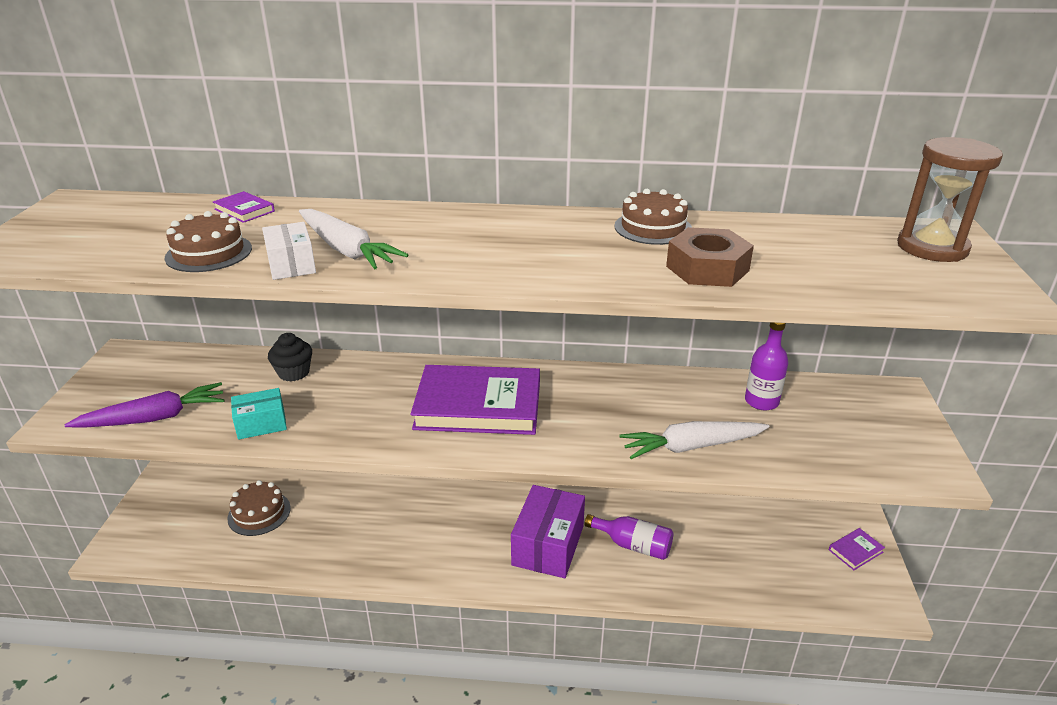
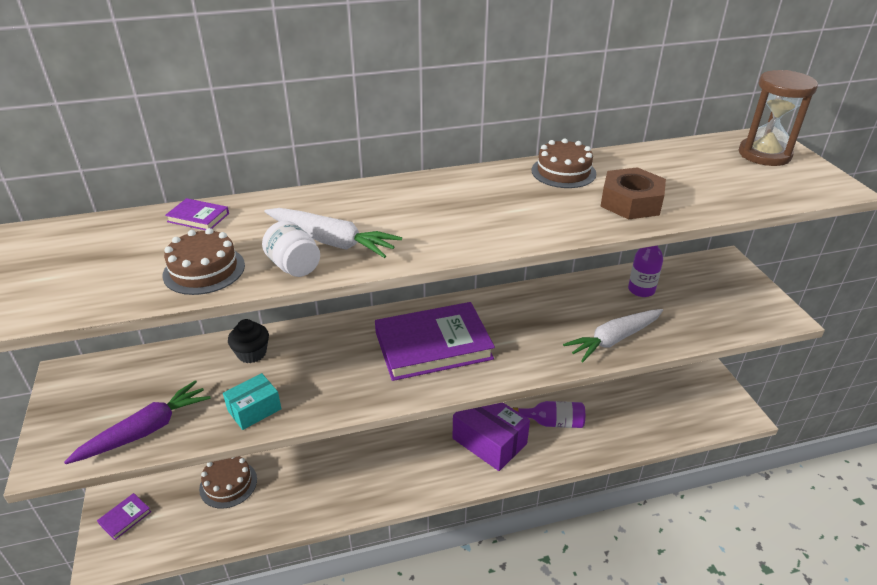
camera: 20 degrees left, 5 degrees up
white box [262,222,316,280] -> white jar [262,221,320,277]
purple box [511,485,585,578] -> purple box turned 45 degrees counterclockwise [452,402,530,471]
purple book [829,528,885,570] -> purple book moved to [97,493,151,540]

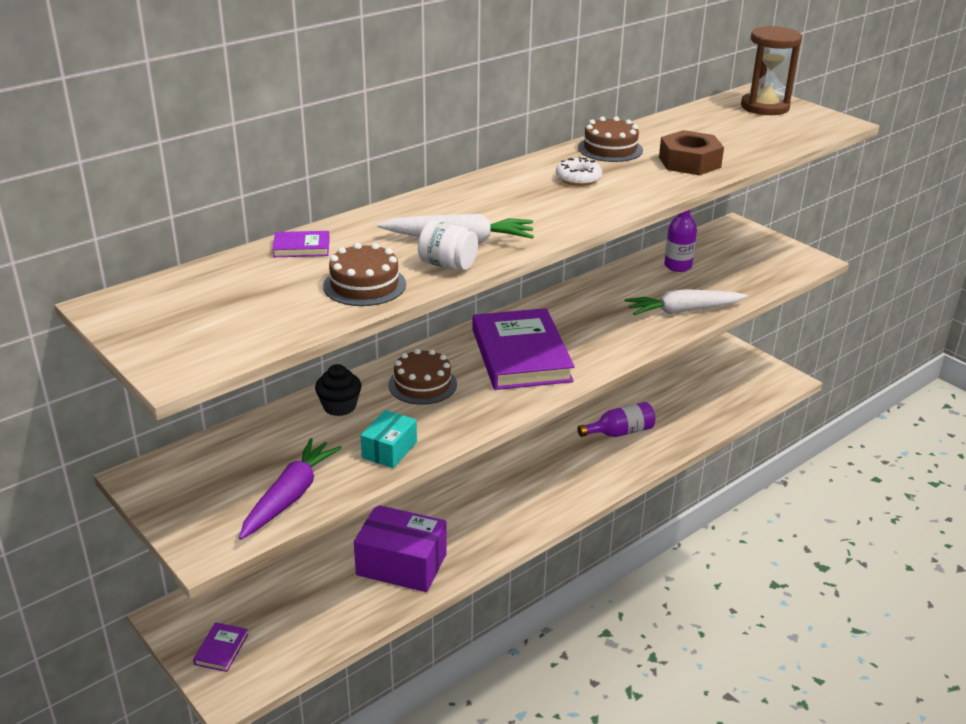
camera: 25 degrees left, 5 degrees down
brown cake [199,456,257,509] -> brown cake moved to [388,349,457,405]
purple book [375,302,495,381] -> purple book turned 60 degrees counterclockwise [472,308,575,390]
purple box [452,402,530,471] -> purple box moved to [354,505,447,592]
white carrot [563,309,663,362] -> white carrot turned 45 degrees clockwise [625,289,747,315]
none -> white donut [556,157,602,186]

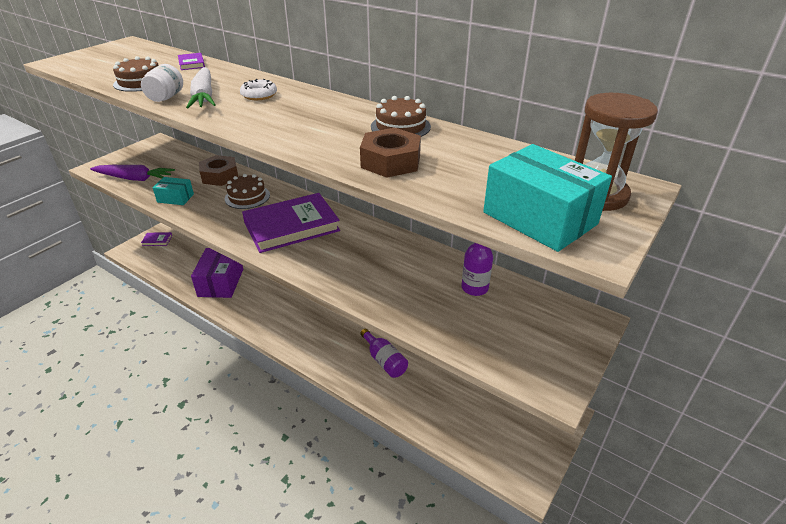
camera: 75 degrees right, 5 degrees up
black cupcake [315,364,361,416] -> brown nut [199,155,238,186]
white donut [556,157,602,186] -> white donut moved to [240,79,277,100]
white carrot [625,289,747,315] -> none
none -> turquoise box [483,144,612,252]

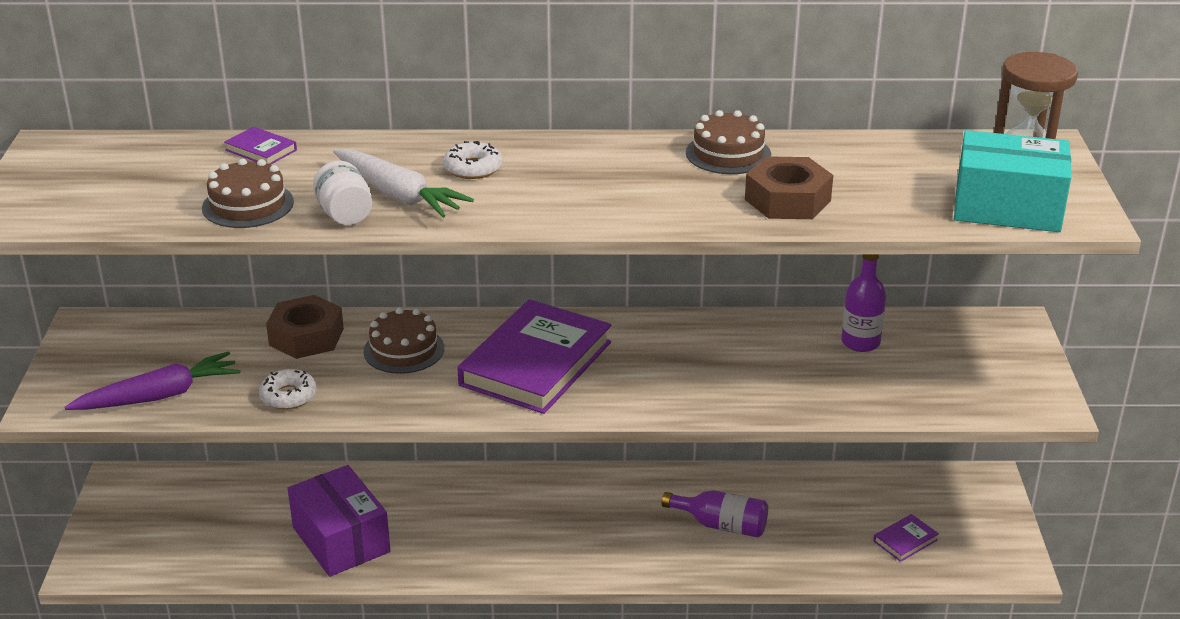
camera: 35 degrees left, 5 degrees down
purple book [141,232,172,246] -> purple book moved to [873,514,939,562]
turquoise box [152,177,194,205] -> white donut [259,369,317,410]

